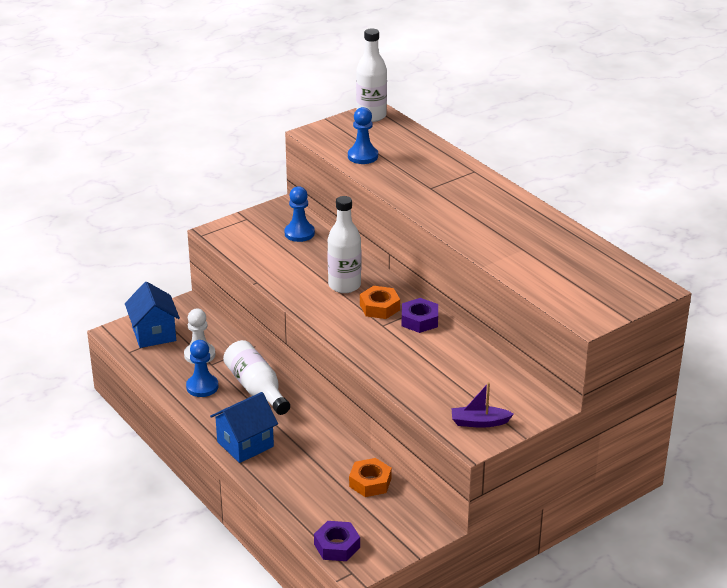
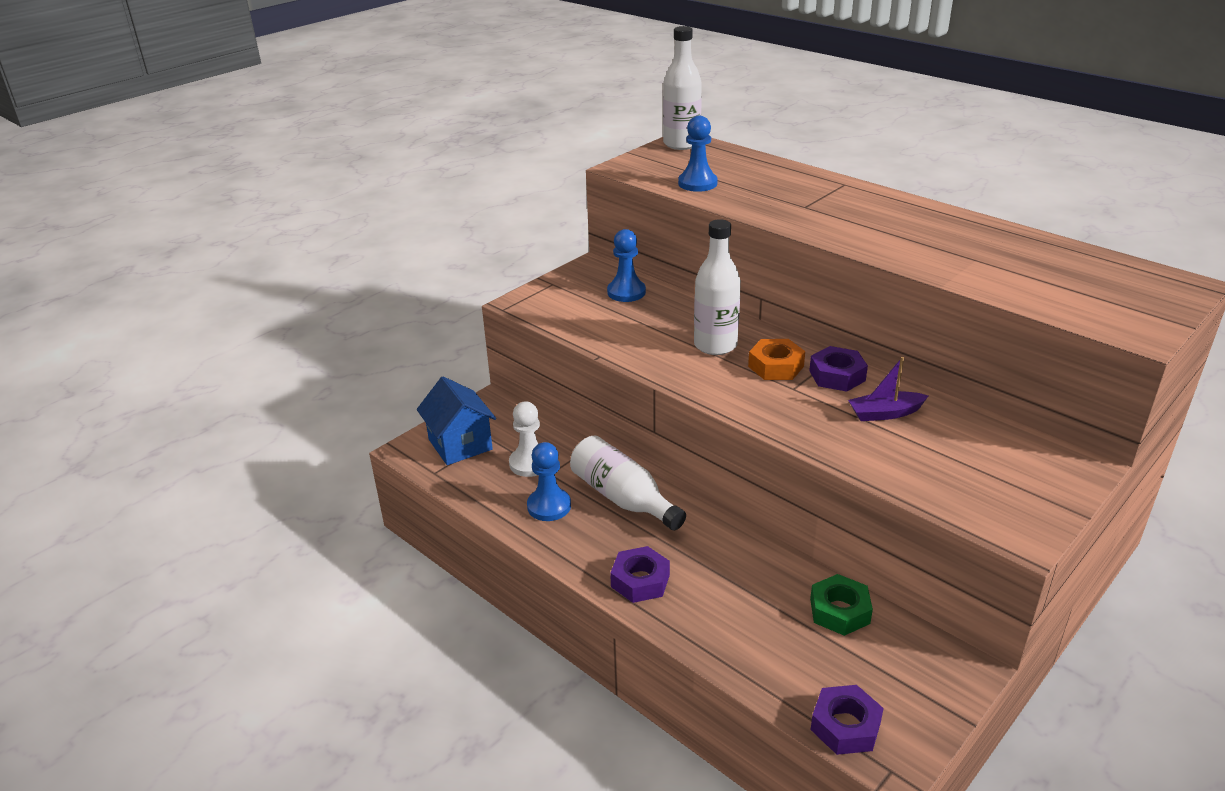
camera: 10 degrees left, 0 degrees up
blue house [210,392,278,463] -> purple nut [610,546,670,603]
orange nut [349,458,392,497] -> green nut [810,574,873,636]
purple boat [451,382,514,428] -> purple boat moved to [848,357,928,421]

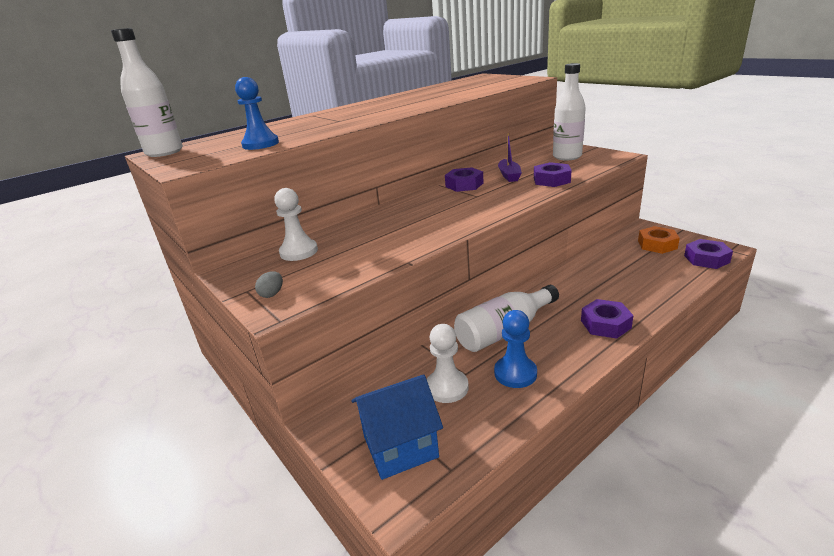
camera: 80 degrees left, 5 degrees down
blue pawn [607,229,646,302] -> white pawn [274,188,318,261]
white bottle [694,219,741,355] -> white bottle moved to [553,63,586,161]
orange nut [748,339,805,380] -> orange nut moved to [638,226,680,254]
green nut [810,574,873,636] -> none
none -> grey egg [255,271,283,298]
none -> purple nut [534,162,572,187]

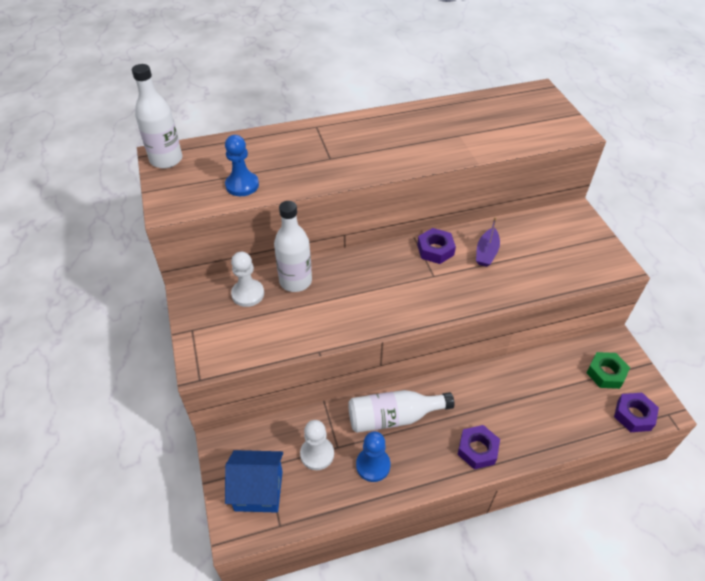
camera: 20 degrees right, 20 degrees up
grey egg [255,271,283,298] -> none
purple nut [534,162,572,187] -> none
white bottle [553,63,586,161] -> white bottle moved to [274,201,312,292]
orange nut [638,226,680,254] -> green nut [587,352,630,389]

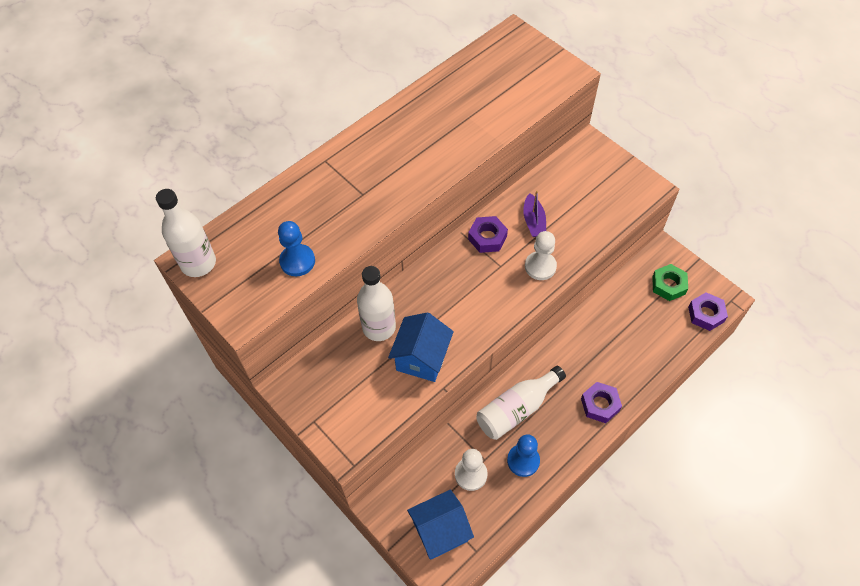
camera: 25 degrees left, 10 degrees up
white pawn [231,252,264,307] -> white pawn moved to [525,231,557,280]
none -> blue house [388,312,454,382]

